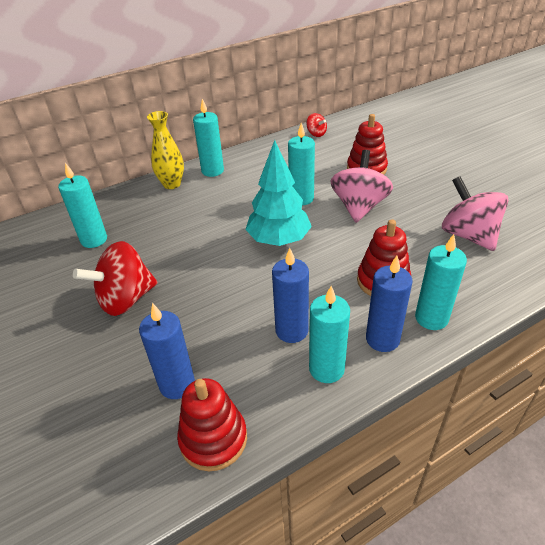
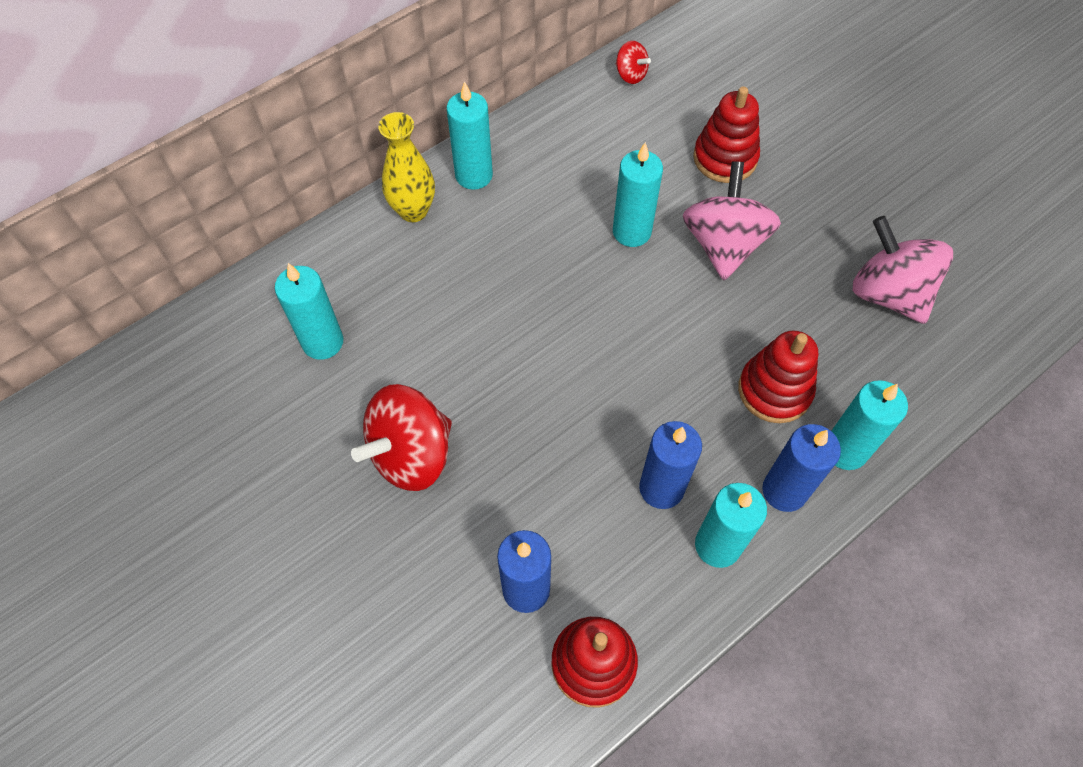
camera: 10 degrees left, 20 degrees up
turquoise tree [245,140,312,246] -> none

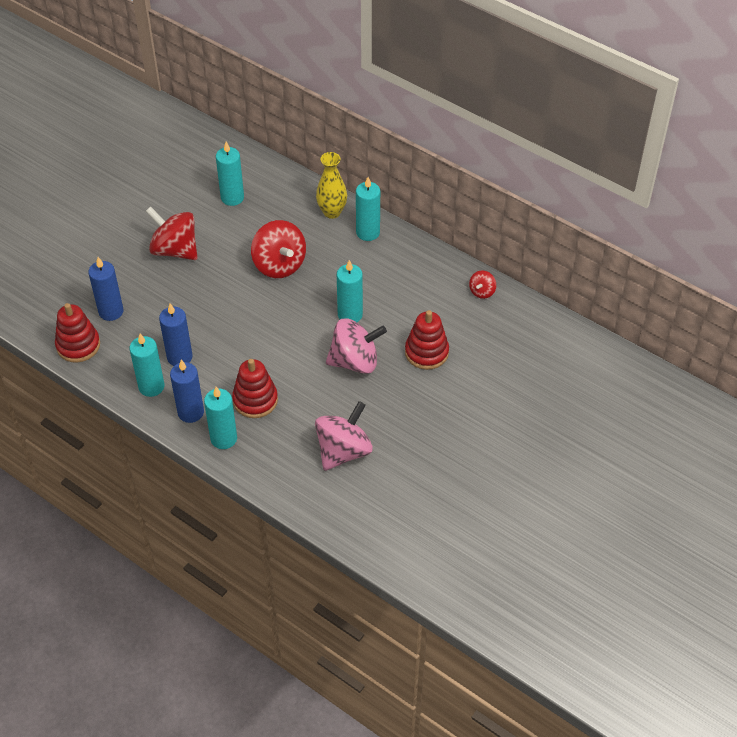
camera: 75 degrees right, 10 degrees down
none -> red spinning top [251,220,306,278]

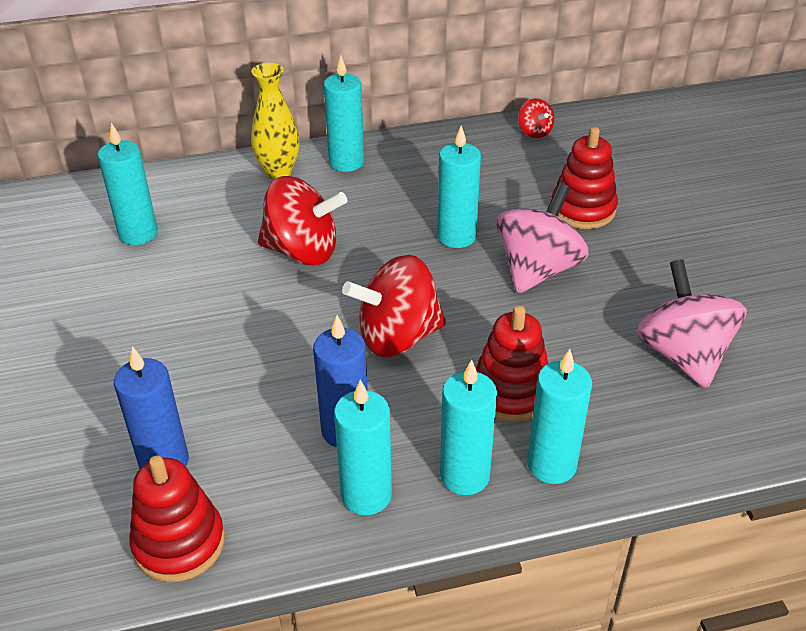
camera: 50 degrees left, 10 degrees down
red spinning top [146,206,198,260] -> red spinning top moved to [342,255,446,357]
blue candle [170,360,204,423] -> turquoise candle [440,360,497,495]

